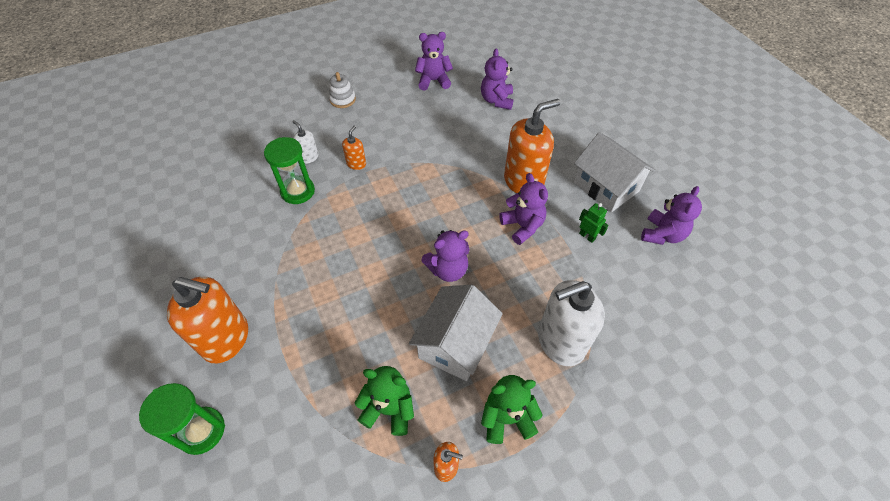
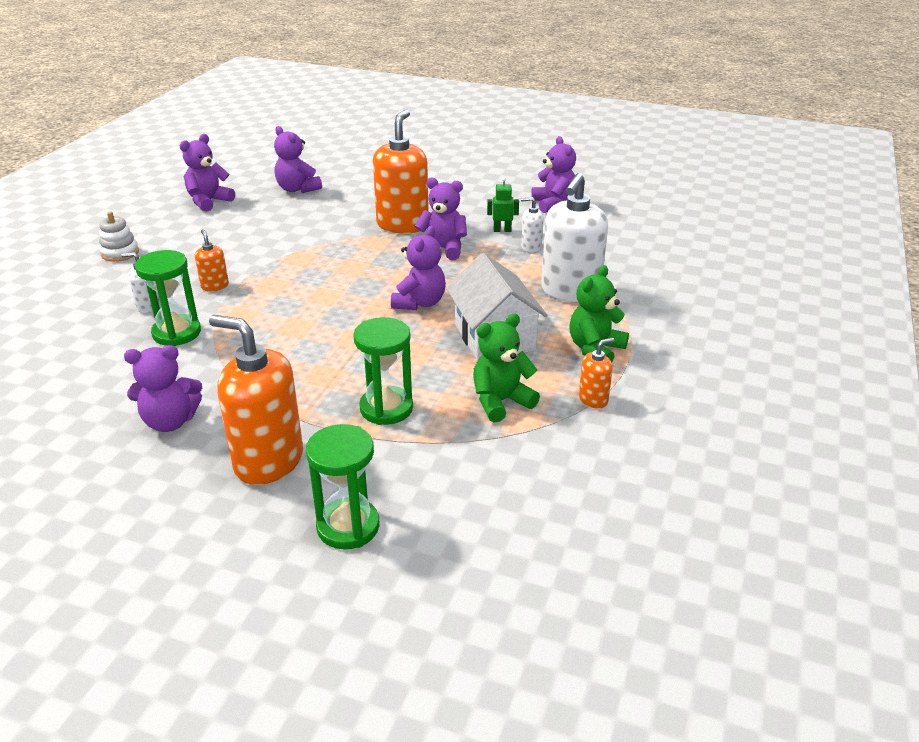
camera: 45 degrees left, 20 degrees down
orange soap dispenser [167,277,248,363] -> orange soap dispenser turned 120 degrees counterclockwise [209,315,303,485]
white house [574,132,655,212] -> none
none -> purple teddy bear [124,345,202,432]
none -> green hourglass [353,317,413,425]
none -> white soap dispenser [521,197,544,253]

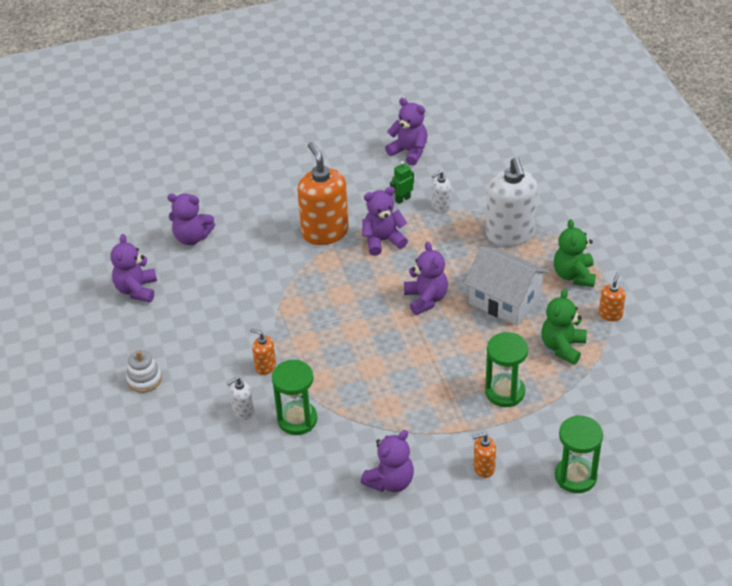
camera: 35 degrees left, 10 degrees up
orange soap dispenser [209,315,303,485] -> orange soap dispenser [472,433,496,478], size x0.46

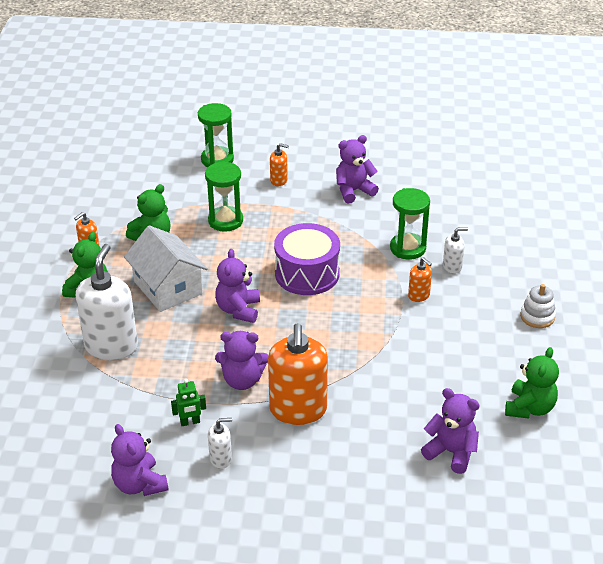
camera: 160 degrees left, 5 degrees down
purple teddy bear [110,234,157,302] -> green teddy bear [505,347,559,419]
white soap dispenser [432,171,451,212] -> white soap dispenser moved to [208,418,232,469]
none -> purple drum [274,223,340,295]

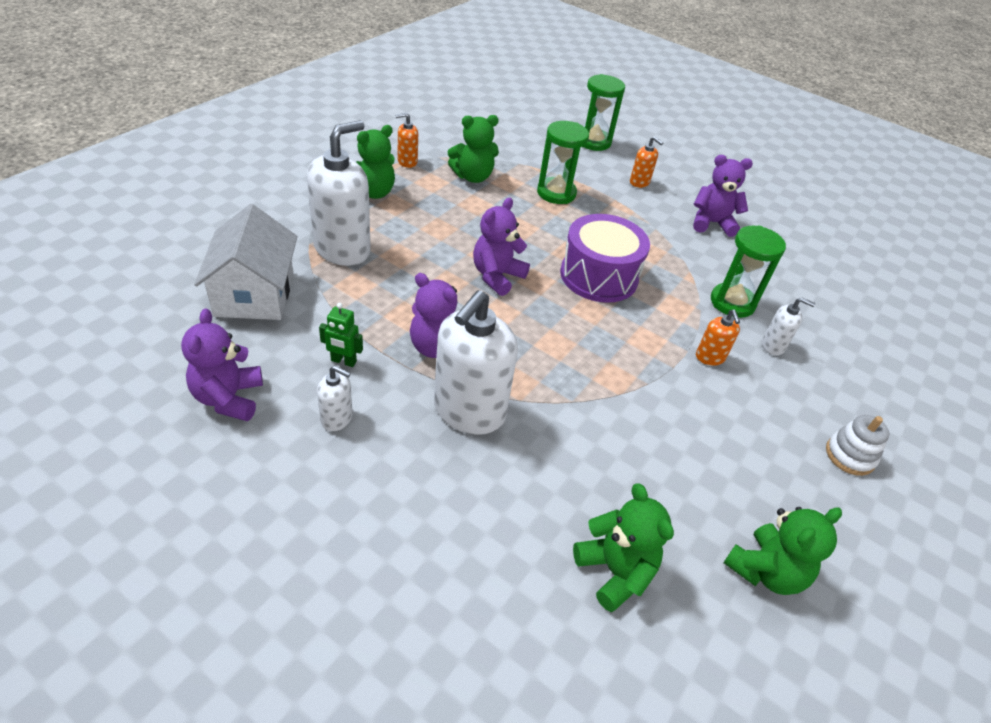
camera: 25 degrees right, 5 degrees up
white house [124,225,208,312] -> white house moved to [194,204,297,320]
orange soap dispenser [268,323,328,425] -> white soap dispenser [434,290,518,435]
purple teddy bear [421,388,480,474] -> green teddy bear [573,483,674,612]

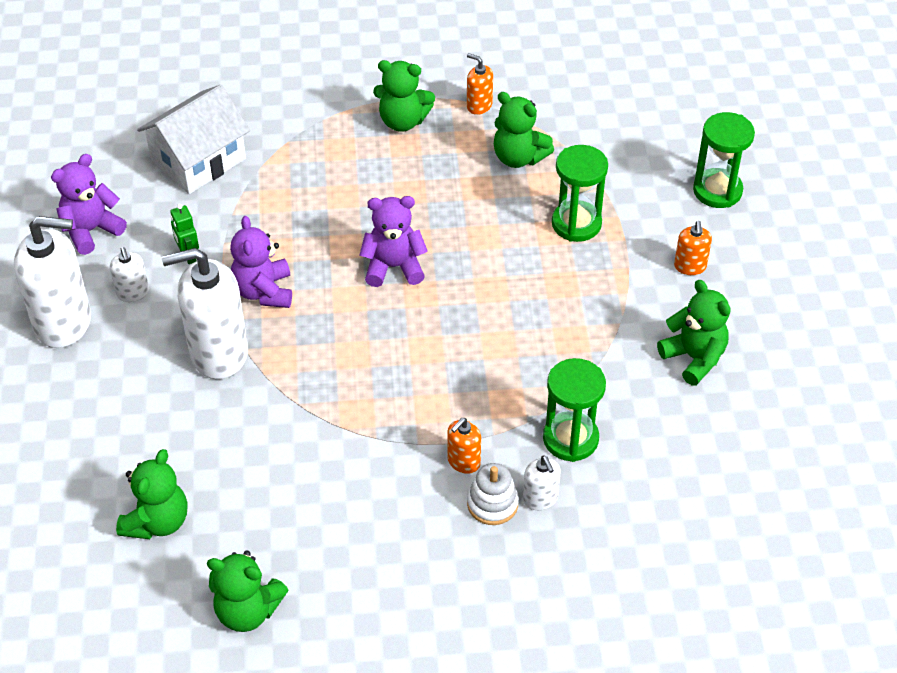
camera: 55 degrees right, 5 degrees up
white soap dispenser [307,120,371,266] -> white soap dispenser moved to [14,216,91,348]
purple drum [560,214,650,303] -> none
purple teddy bear [693,155,753,237] -> green teddy bear [657,280,731,386]
white stacking toy [826,415,889,476] -> white stacking toy moved to [467,463,519,525]

